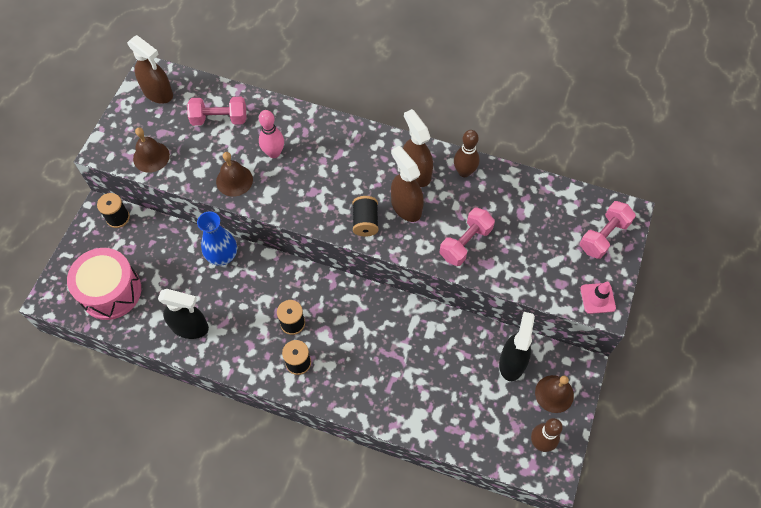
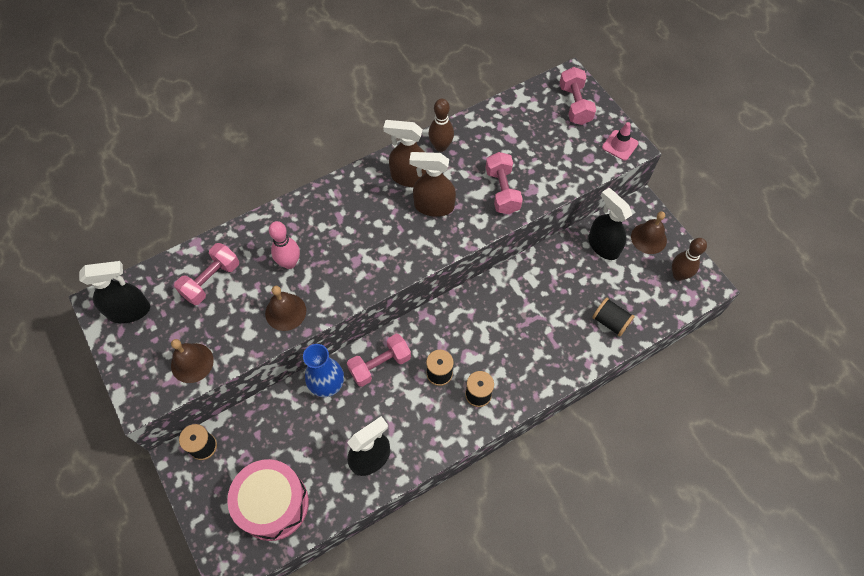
camera: 50 degrees left, 0 degrees up
brown spray bottle [127,35,173,104] -> black spray bottle [79,261,150,323]
black spool [353,196,378,236] -> black spool moved to [592,298,635,337]
none -> pink dumbbell [347,334,411,387]

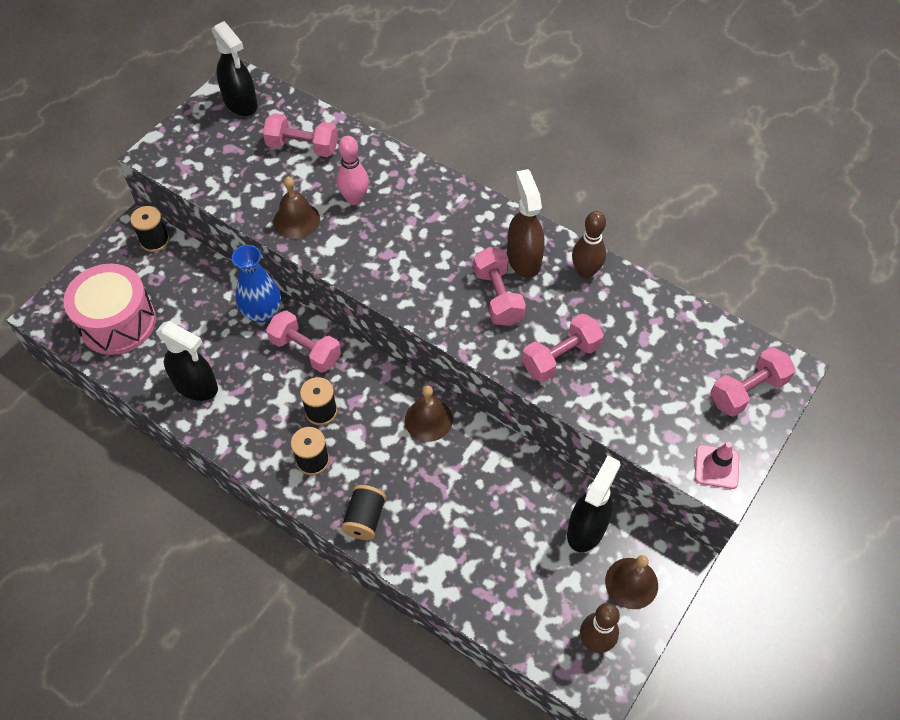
camera: 65 degrees right, 5 degrees down
brown bell [171,339,214,383] -> brown bell moved to [405,386,453,442]
brown spray bottle [409,152,456,217] -> pink dumbbell [474,247,526,326]
black spool [592,298,635,337] -> black spool moved to [341,485,386,540]

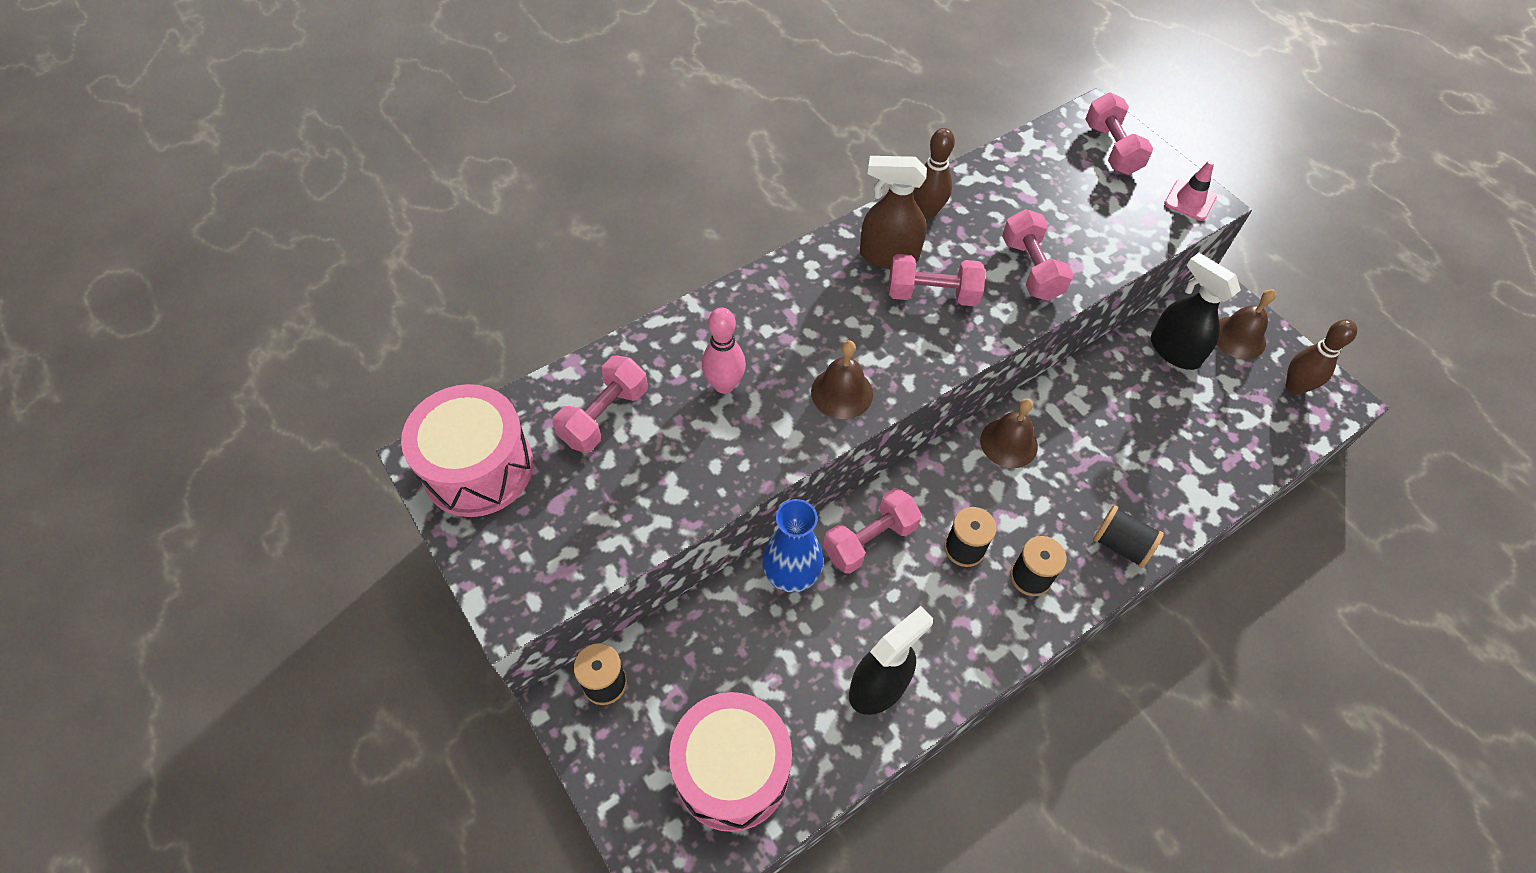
camera: 70 degrees left, 0 degrees up
black spray bottle [212,21,258,116] -> pink drum [401,384,533,517]
brown bell [274,177,320,239] -> brown bell moved to [811,340,873,419]

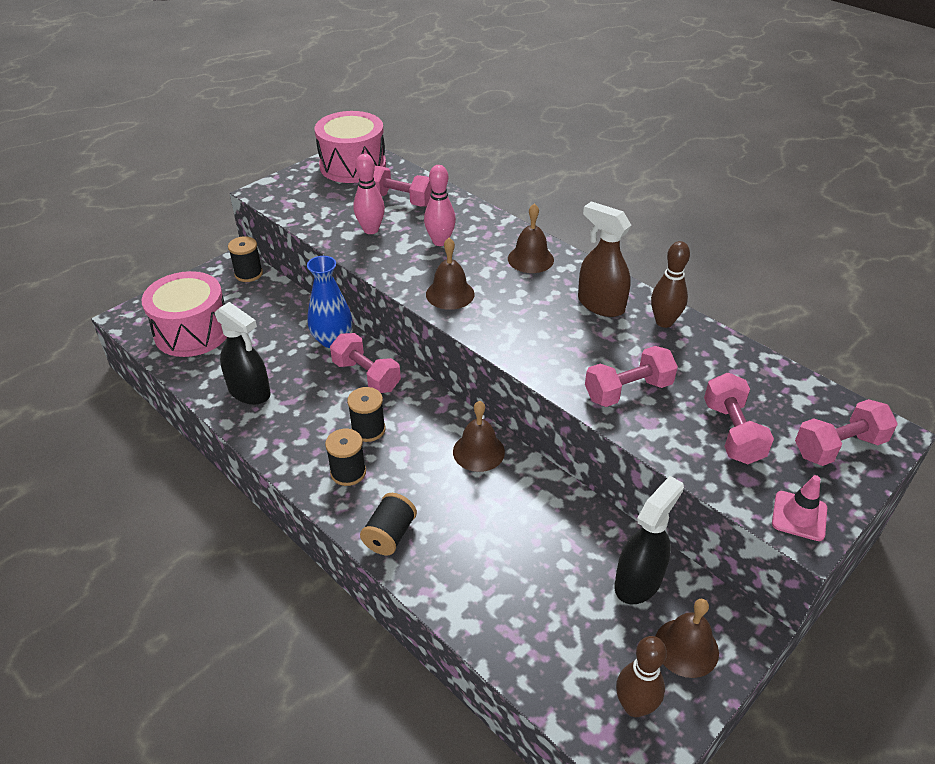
camera: 80 degrees right, 15 degrees down
brown spray bottle [860,156,927,269] -> brown spray bottle turned 45 degrees counterclockwise [578,201,631,317]
pink dumbbell [888,254,986,306] -> pink dumbbell moved to [704,373,774,464]
none -> pink bowling pin [354,154,385,234]
none -> brown bell [508,203,554,273]

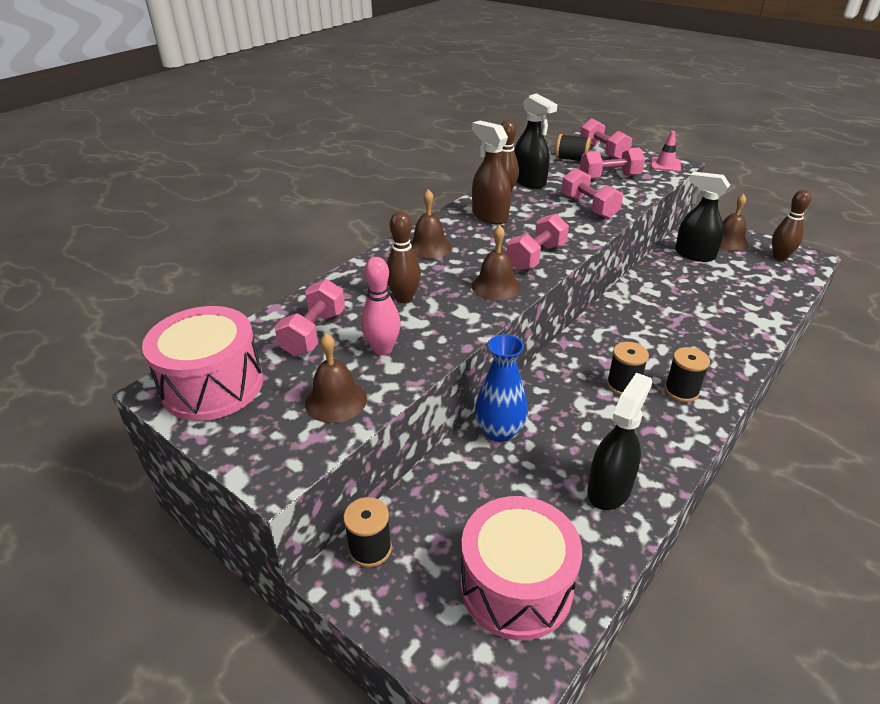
camera: 95 degrees left, 5 degrees down
pink dumbbell [330,333,401,393] -> pink dumbbell moved to [507,213,569,271]
black spool [360,493,417,555] -> black spool moved to [555,134,591,161]
pink bowling pin [424,165,456,246] -> brown bowling pin [387,211,421,303]
brown bell [453,401,505,472] -> brown bell moved to [305,333,367,423]
brown spray bottle [578,201,631,317] -> brown spray bottle turned 105 degrees clockwise [472,121,511,225]
none -> black spray bottle [514,94,558,189]

